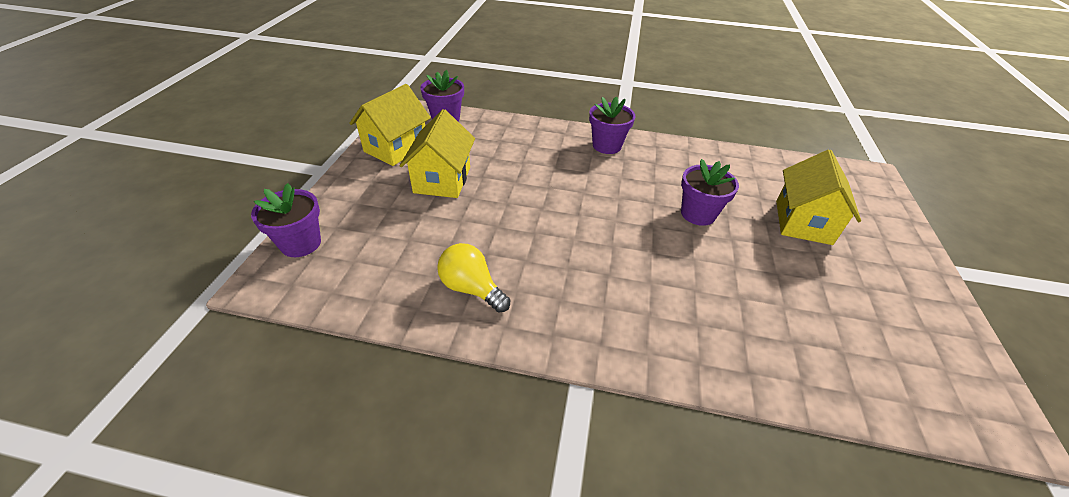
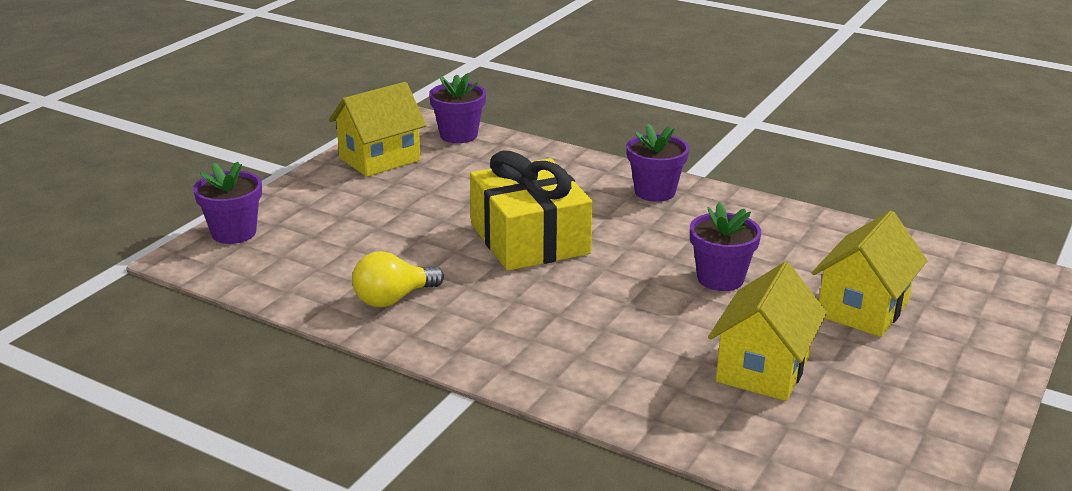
camera: 20 degrees right, 15 degrees down
yellow house [400,109,475,198] -> yellow house moved to [708,262,827,401]
yellow light bulb [437,243,510,313] -> yellow light bulb turned 90 degrees counterclockwise [352,251,444,307]
none -> yellow gift [470,151,593,271]

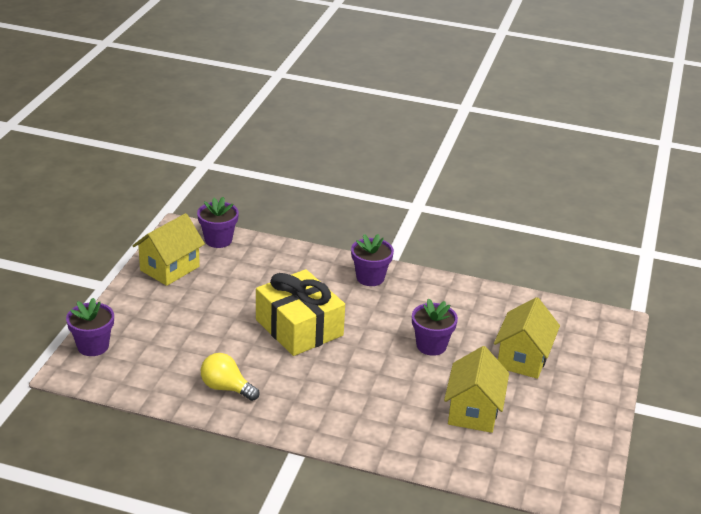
camera: 15 degrees left, 5 degrees up
yellow light bulb [352,251,444,307] -> yellow light bulb turned 75 degrees clockwise [201,353,260,401]

